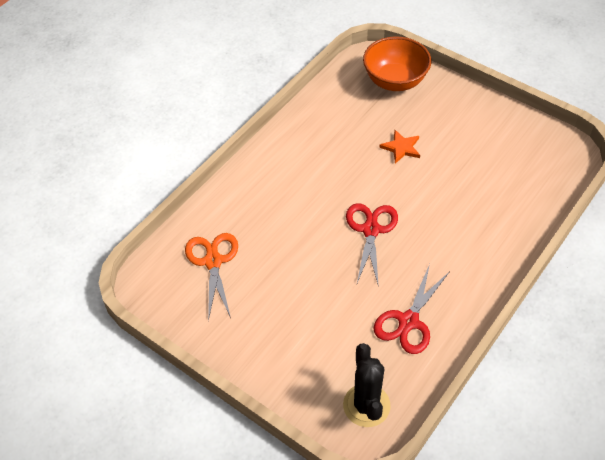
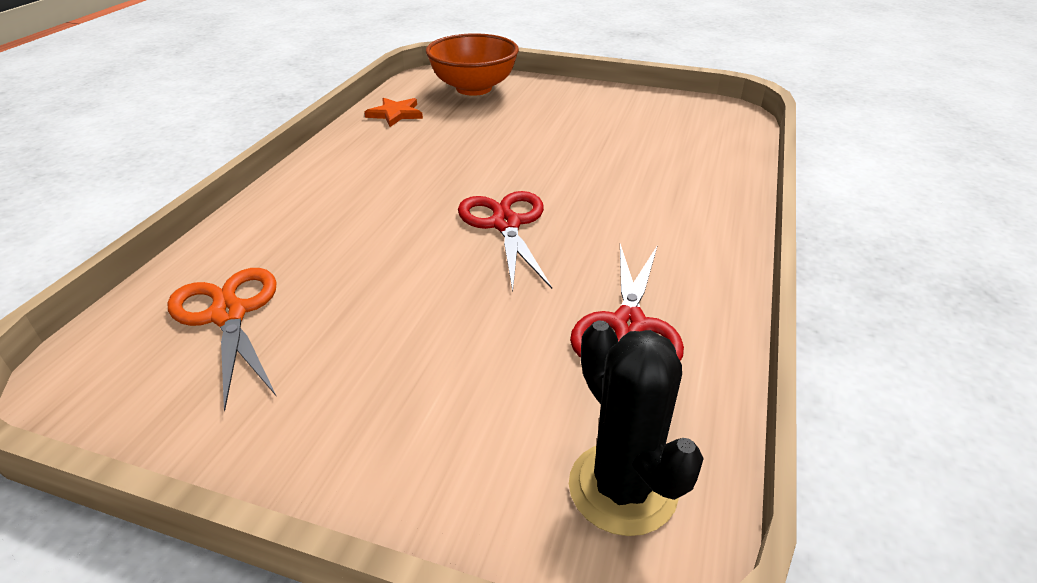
camera: 20 degrees left, 15 degrees down
orange star [379,130,420,164] -> orange star moved to [364,98,423,127]

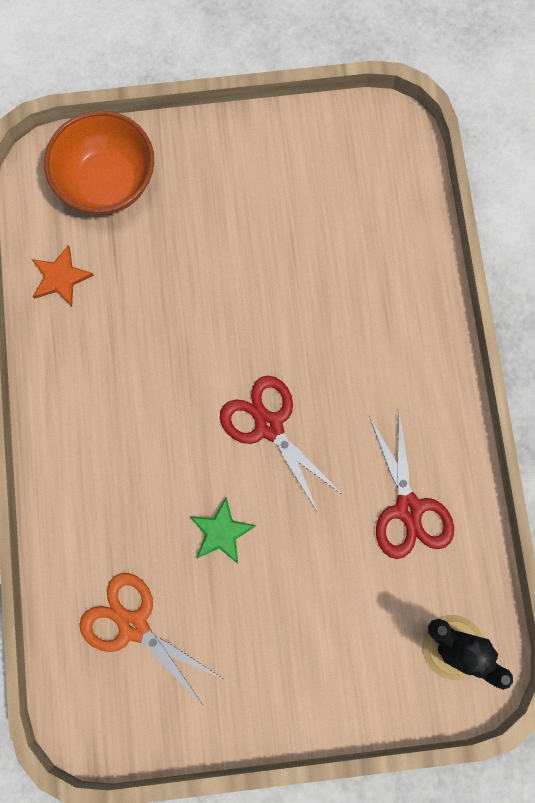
camera: 25 degrees left, 40 degrees up
none -> green star [190,497,256,564]

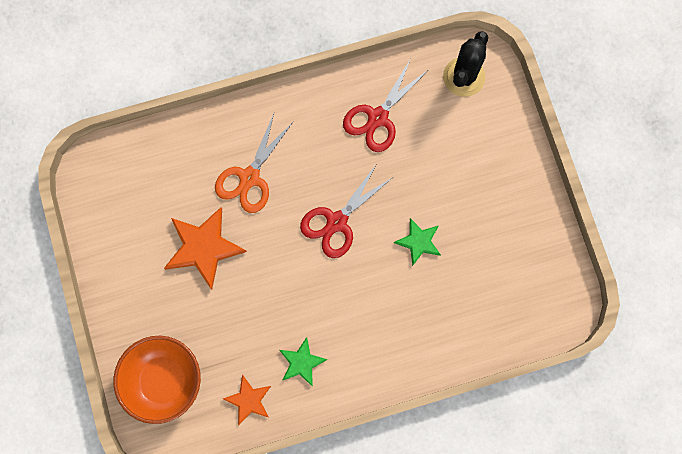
camera: 100 degrees left, 0 degrees up
orange scissors [79,573,223,705] -> orange scissors moved to [215,114,293,213]
red scissors [369,411,454,559] -> red scissors turned 150 degrees clockwise [343,60,428,152]
none -> orange star [164,207,247,289]
none -> green star [280,337,328,387]

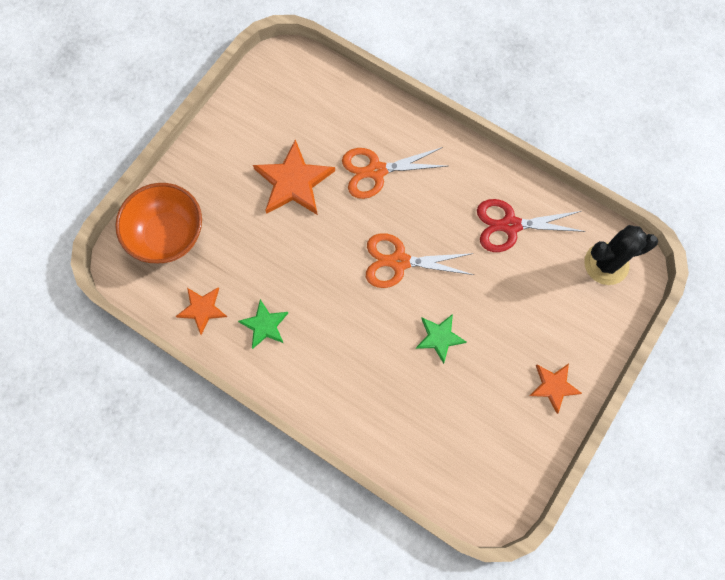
camera: 50 degrees right, 5 degrees down
red scissors [300,165,392,258] -> orange scissors [366,233,474,288]
none -> orange star [529,364,582,414]

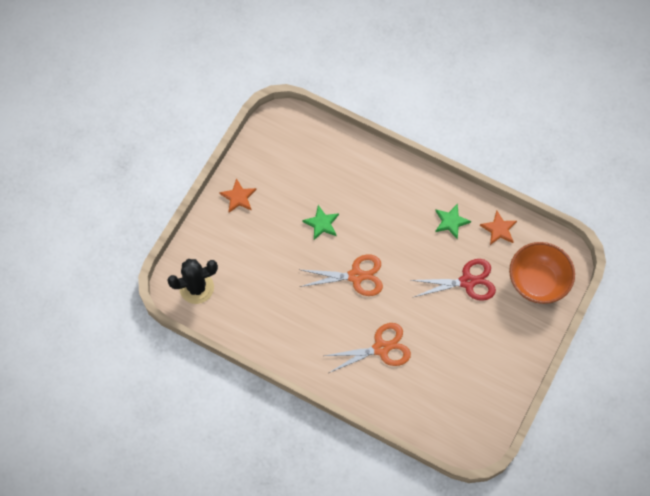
camera: 175 degrees right, 5 degrees down
orange star [253,139,335,215] -> none
red scissors [477,199,586,252] -> red scissors moved to [410,259,496,301]

